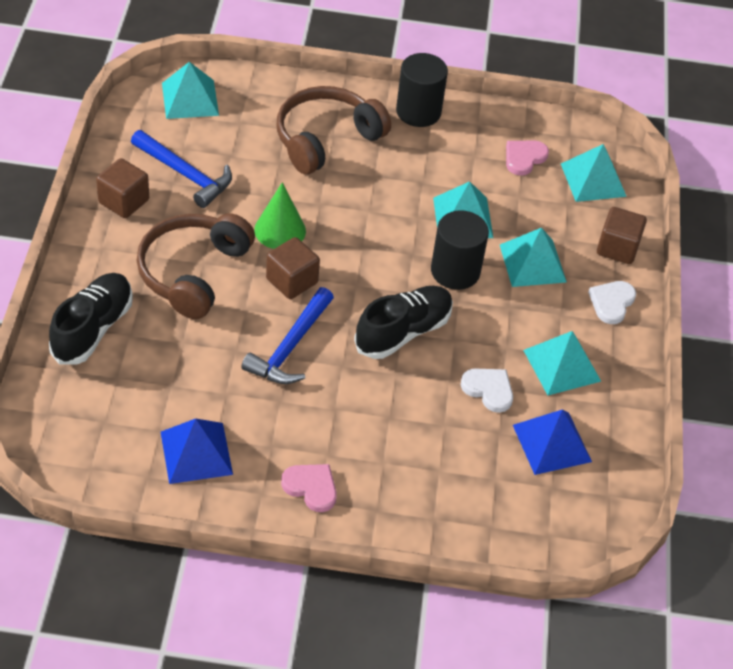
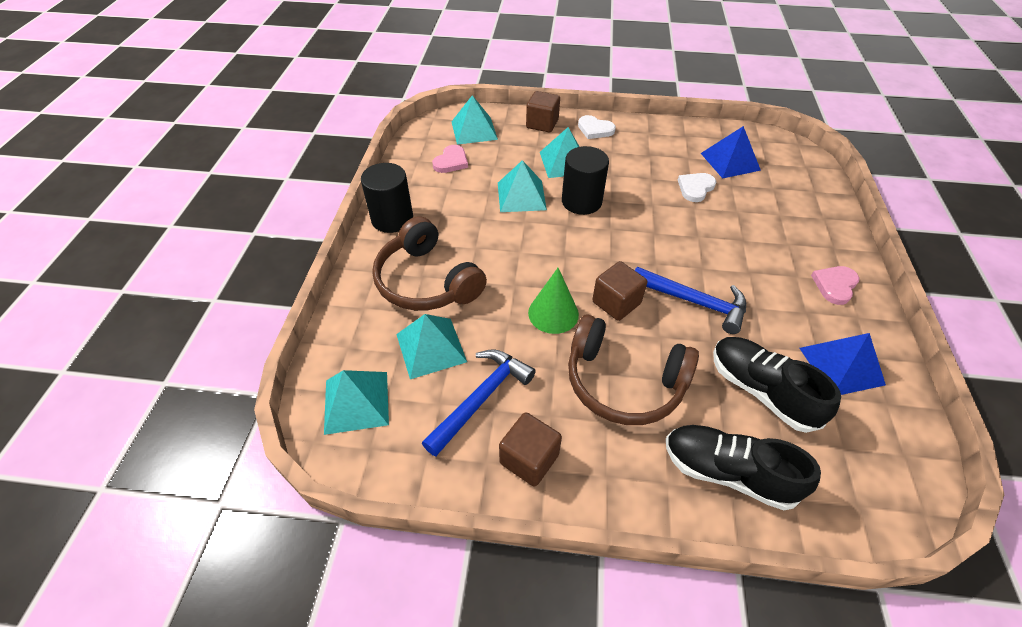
camera: 85 degrees left, 0 degrees up
black shoe [354,286,453,359] -> black shoe moved to [713,337,841,433]
pink heart [506,141,549,176] -> pink heart turned 105 degrees counterclockwise [432,145,468,173]
turquoise pyramid [523,331,601,395] -> turquoise pyramid moved to [396,314,467,379]

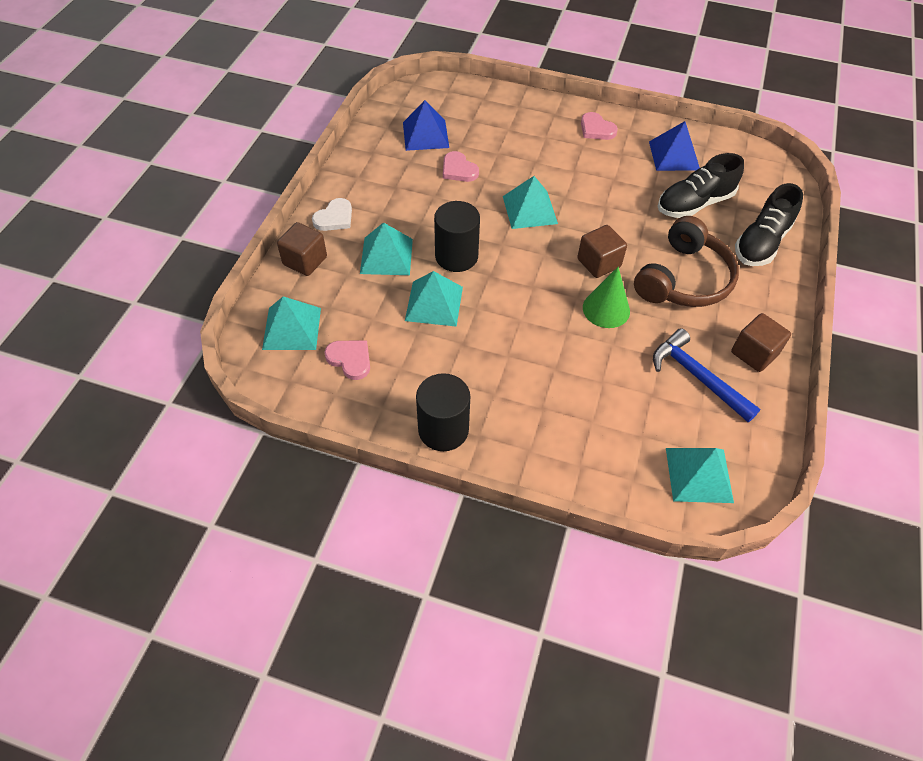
camera: 80 degrees left, 5 degrees up
brown headphones [372,216,487,311] -> none
turquoise pyramid [396,314,467,379] -> turquoise pyramid moved to [503,176,558,229]
blue hammer [635,267,746,334] -> none
white heart [678,173,716,202] -> pink heart [443,151,479,182]

